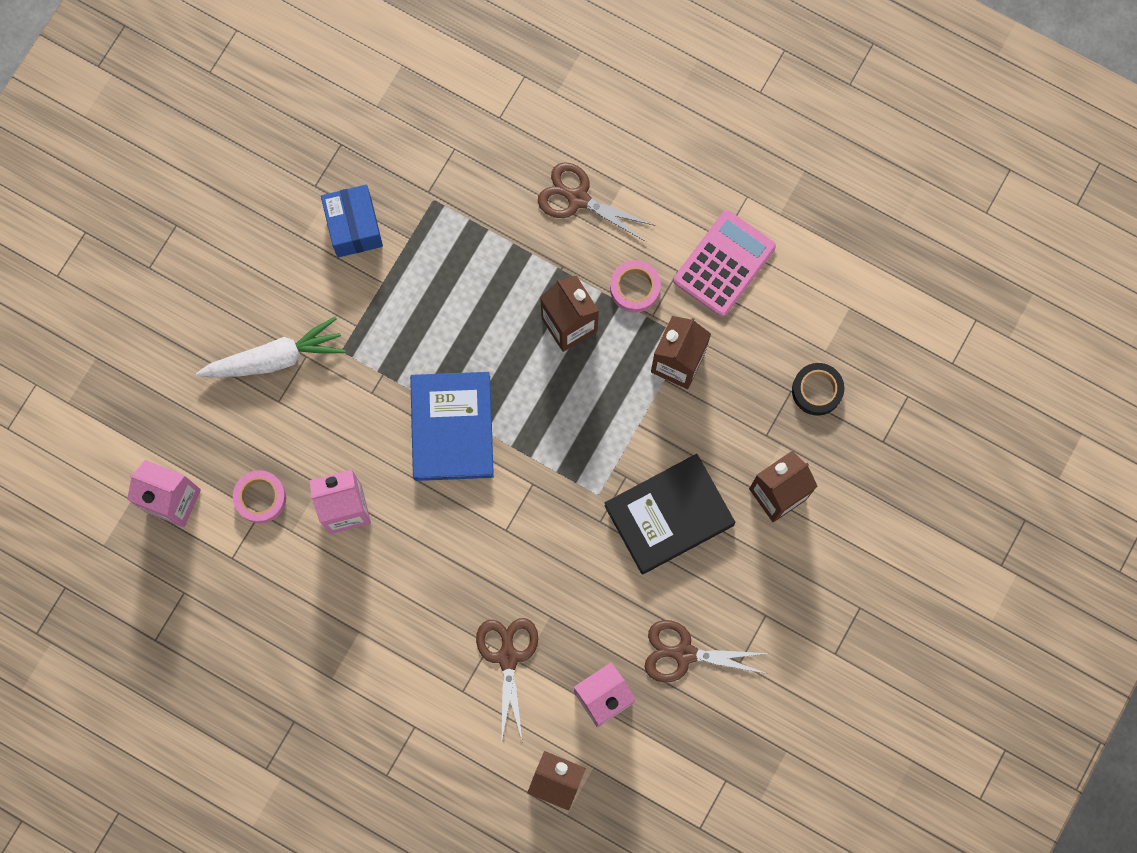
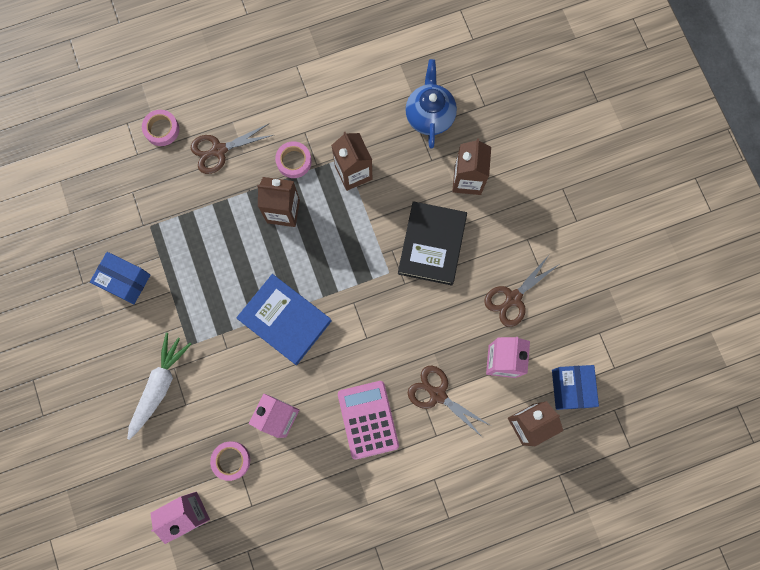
camera: 50 degrees left, 0 degrees up
pink calculator [673,210,776,317] -> pink calculator moved to [338,381,399,460]
black tape [792,363,844,416] -> blue teapot [405,59,457,148]
none -> pink tape [142,110,179,146]
none -> blue box [552,365,599,410]

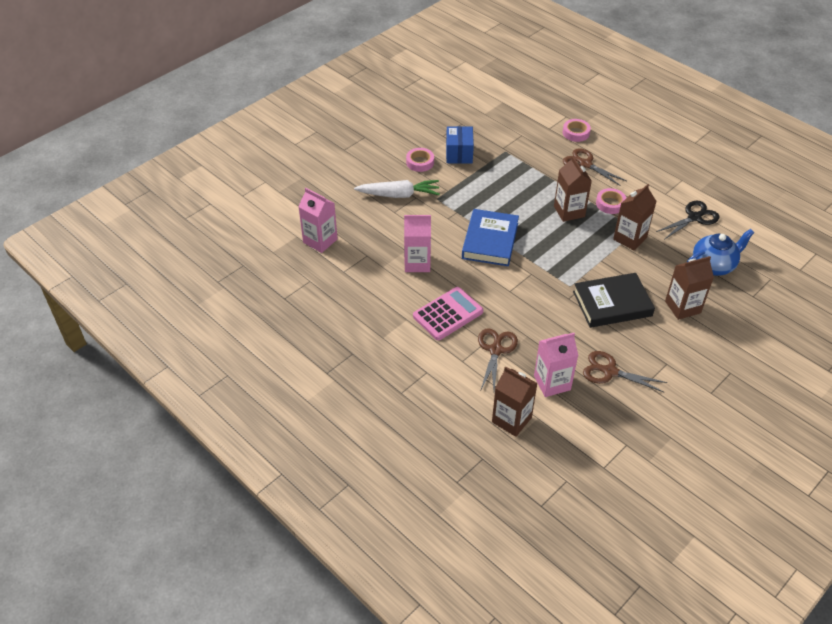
camera: 65 degrees right, 30 degrees down
pink tape [210,441,250,481] -> pink tape moved to [406,148,434,172]
blue box [552,365,599,410] -> none
none -> black scissors [656,201,719,240]

